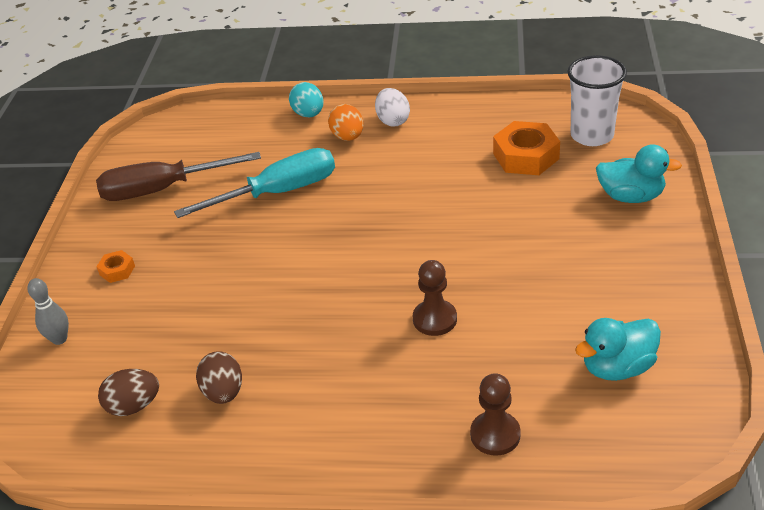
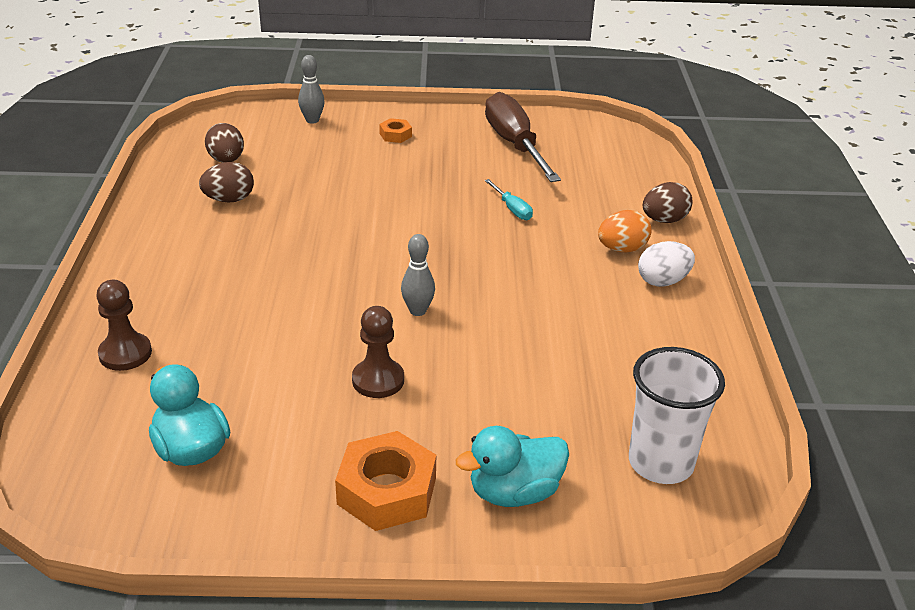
camera: 80 degrees right, 5 degrees down
turquoise screwdriver [174,148,335,218] -> turquoise screwdriver [485,179,533,220], size x0.43
turquoise egg [289,82,323,117] -> brown egg [643,182,693,223]
brown pawn [413,260,457,336] -> brown pawn moved to [352,306,404,398]
orange nut [493,121,560,175] -> orange nut moved to [335,431,436,531]
turquoise duck [596,144,682,203] -> turquoise duck turned 60 degrees clockwise [456,426,569,507]
none -> grey bowling pin [401,234,435,316]

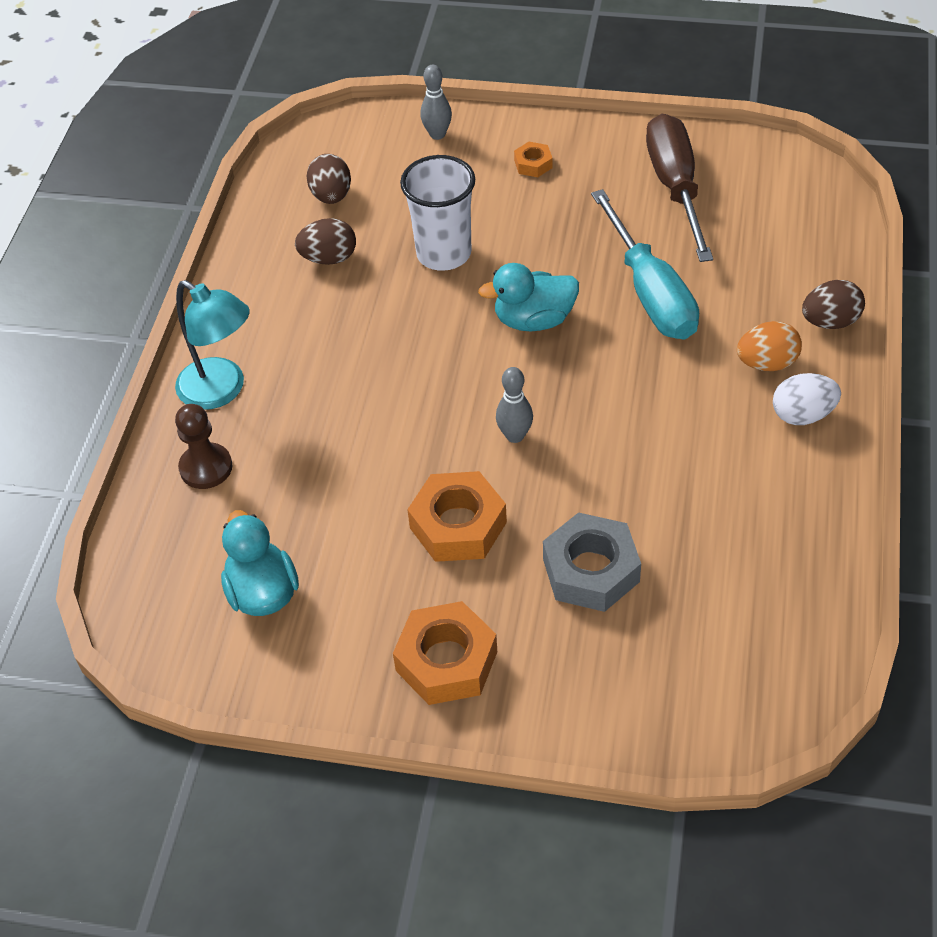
camera: 15 degrees right, 15 degrees up
brown pawn [352,306,404,398] -> orange nut [407,471,507,562]
turquoise duck [456,426,569,507] -> turquoise duck moved to [478,263,579,331]
turquoise screwdriver [485,179,533,220] -> turquoise screwdriver [591,189,699,339], size x2.32
white cup [629,347,725,484] -> white cup moved to [400,155,475,271]
none -> turquoise lamp [175,280,250,410]
none -> grey nut [543,512,641,612]

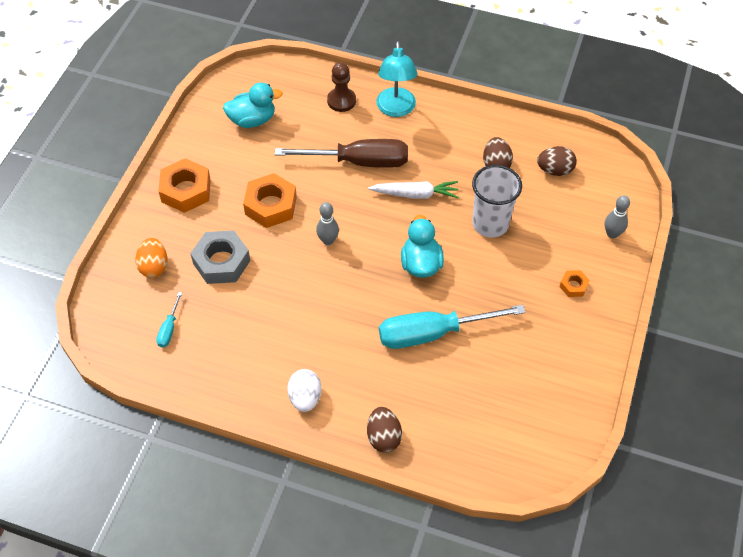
camera: 95 degrees right, 5 degrees up
turquoise lamp [175,280,250,410] -> turquoise lamp turned 45 degrees counterclockwise [376,41,418,117]
brown screwdriver [646,114,713,262] -> brown screwdriver moved to [275,139,408,168]
orange egg [737,321,802,371] -> orange egg moved to [135,238,167,278]
none -> turquoise screwdriver [156,292,182,348]
none -> white carrot [368,181,459,199]

